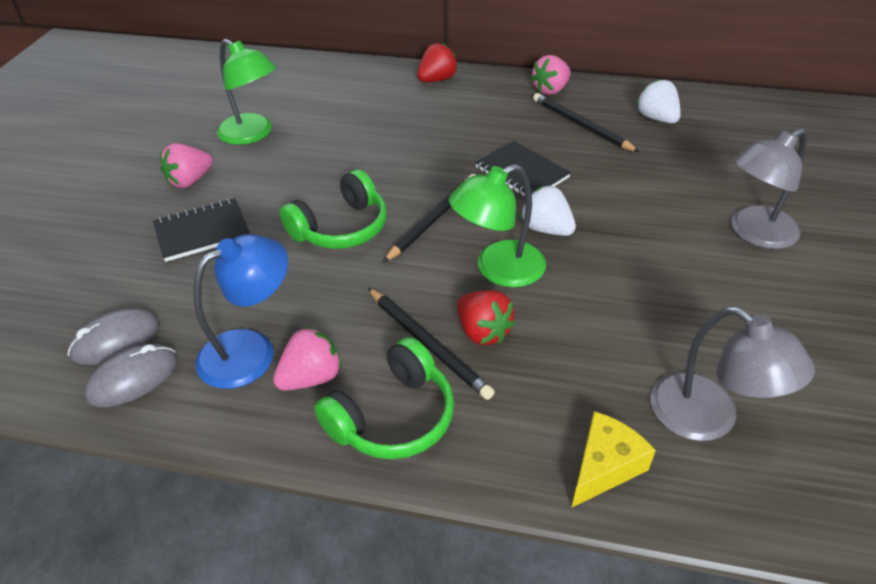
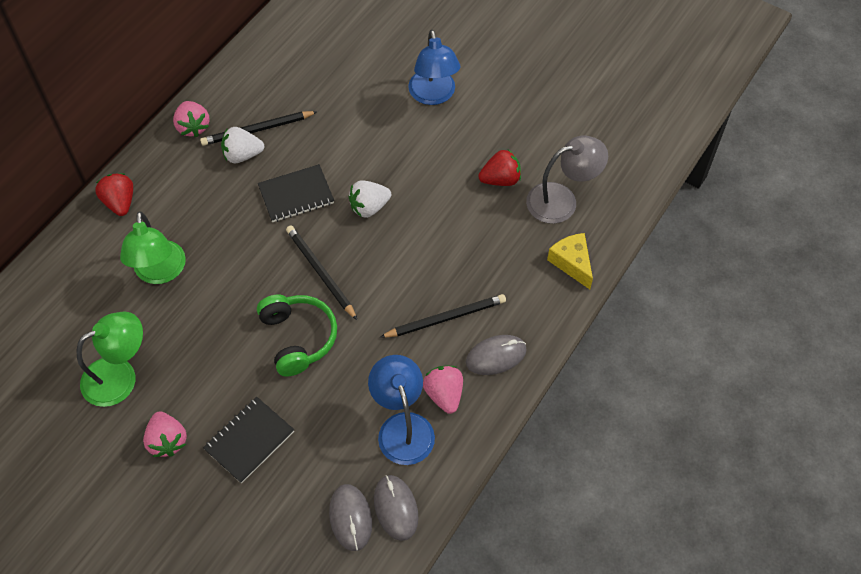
camera: 70 degrees left, 15 degrees up
black notebook [153,198,250,262] -> black notebook turned 45 degrees clockwise [203,397,294,484]
green headphones [314,337,454,459] -> grey mouse [466,335,527,375]
green lamp [449,164,546,287] -> green lamp moved to [120,211,186,284]
red strawberry [457,290,515,345] -> red strawberry moved to [478,149,521,186]
white strawberry [636,79,681,124] -> white strawberry moved to [221,127,264,163]
grey lamp [731,128,807,249] -> blue lamp [408,30,461,105]

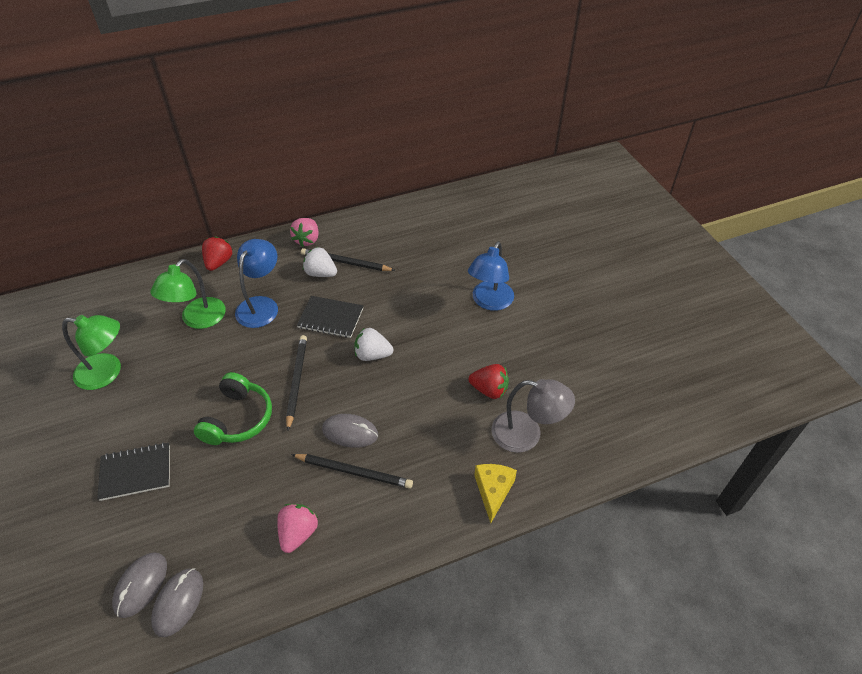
camera: 35 degrees right, 10 degrees down
pink strawberry [143,411,187,457] -> none
blue lamp [368,355,435,465] -> blue lamp moved to [235,239,278,328]
grey mouse [466,335,527,375] -> grey mouse moved to [322,414,378,448]

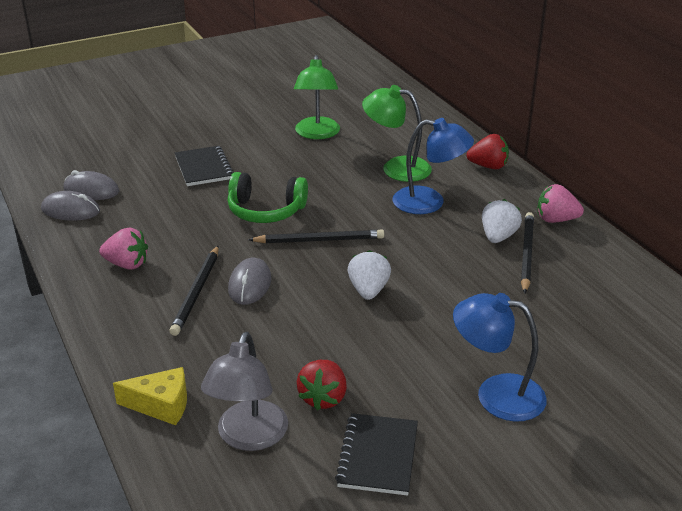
camera: 85 degrees right, 15 degrees down
black notebook [297,296,363,338] -> black notebook moved to [335,413,418,496]

